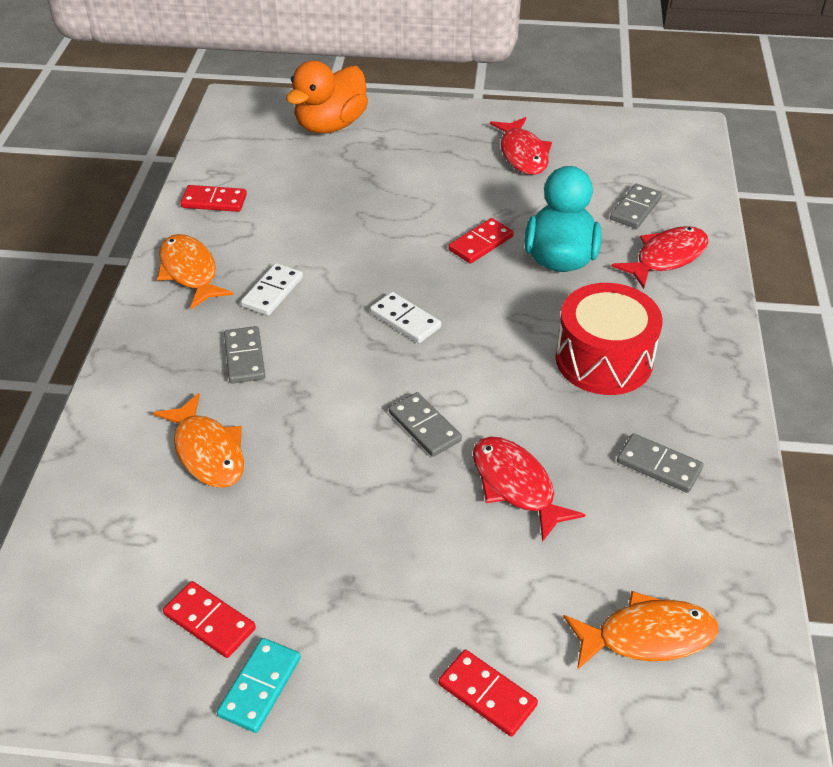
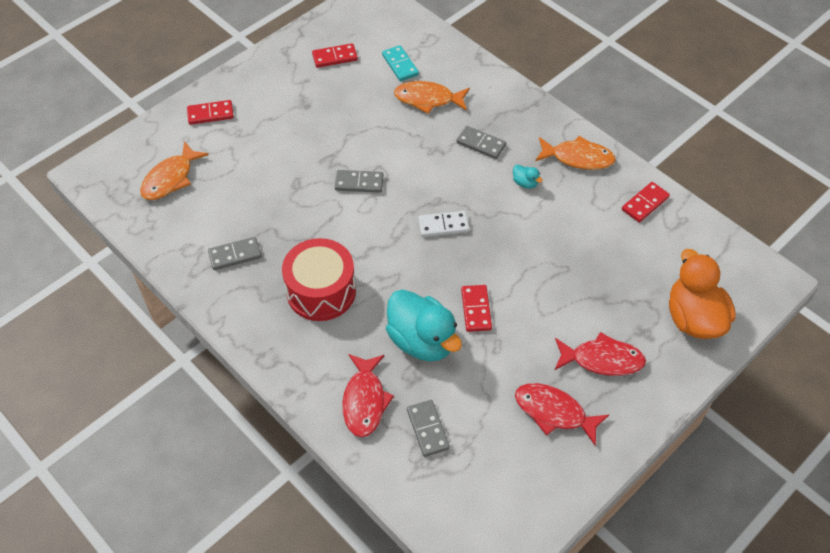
camera: 130 degrees right, 10 degrees up
turquoise domino [217,638,301,733] -> turquoise domino moved to [382,45,419,81]
white domino [241,263,303,316] -> turquoise duck [513,165,543,189]
red fish [473,437,586,542] -> red fish moved to [555,332,646,376]

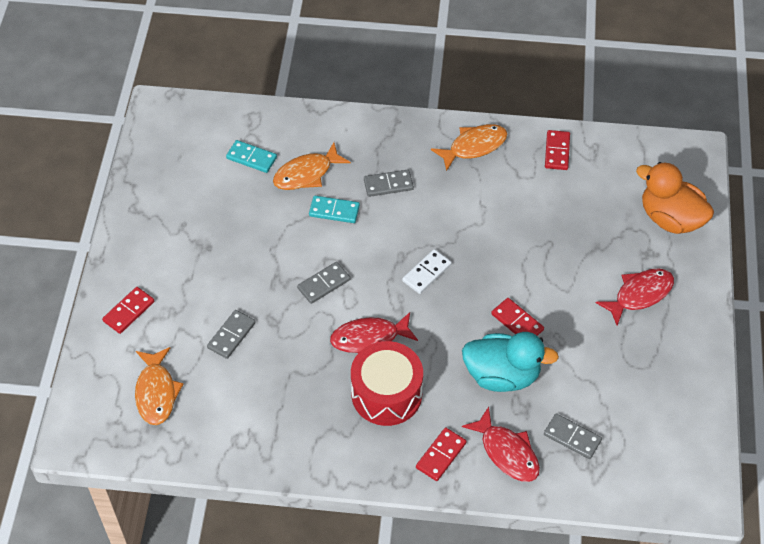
camera: 40 degrees left, 0 degrees up
grey domino [208,237,262,270] -> grey domino moved to [207,310,256,359]
red domino [312,43,358,68] -> red domino moved to [416,428,466,481]
turquoise duck [513,165,543,189] -> none
red fish [515,383,609,446] -> red fish moved to [330,312,418,353]
none -> turquoise domino [309,196,360,223]

